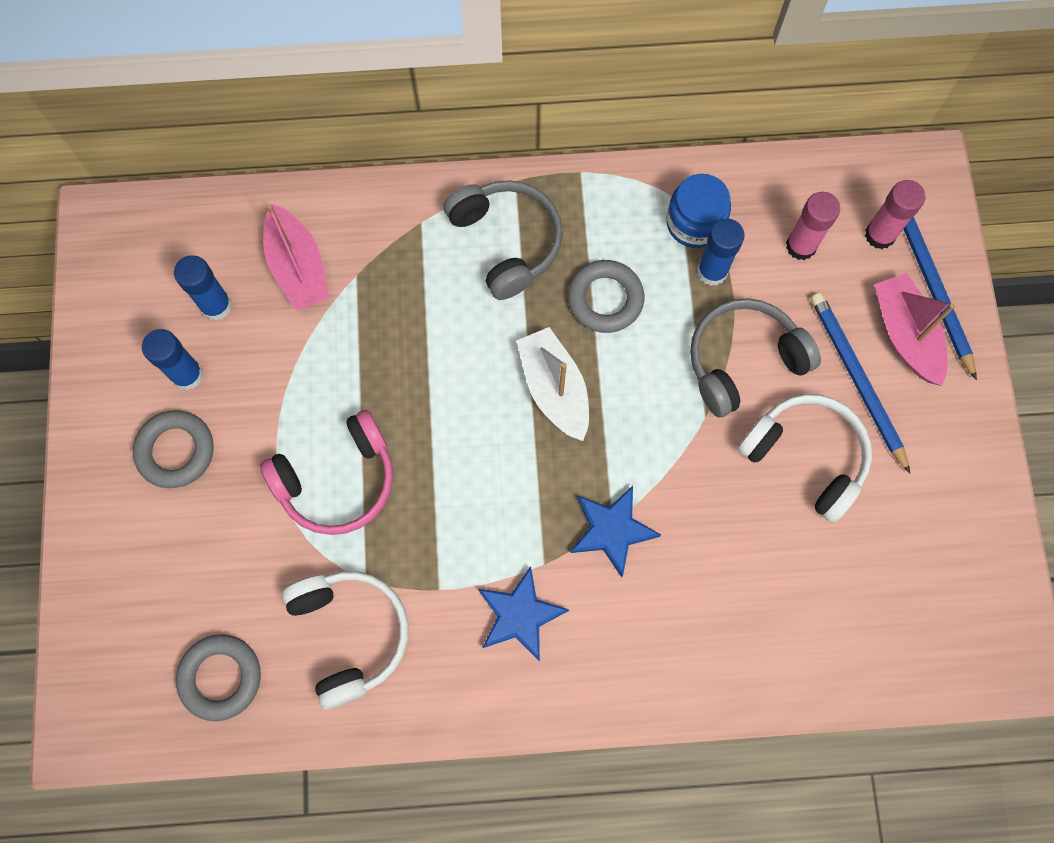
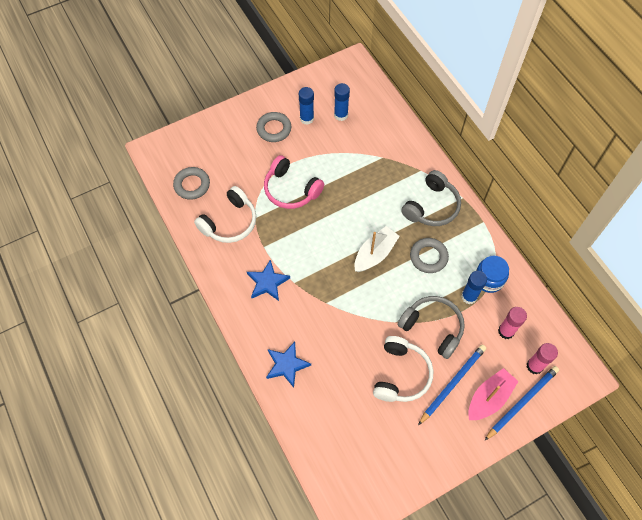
camera: 65 degrees right, 10 degrees down
pink boat [263,204,330,311] -> none
blue star [570,486,661,577] -> blue star moved to [266,342,311,388]

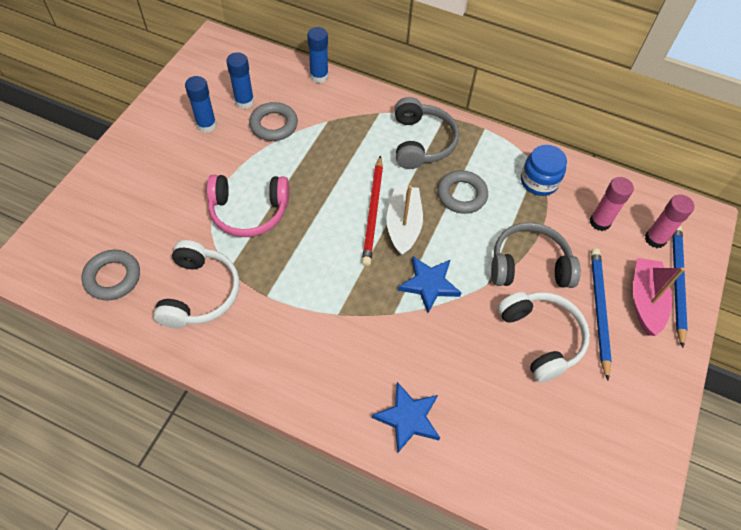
camera: 40 degrees left, 5 degrees down
blue star [247,260,290,301] -> blue star moved to [398,256,462,313]
grey ring [256,112,291,142] -> grey ring moved to [249,102,298,141]
blue glue stick [461,271,487,304] -> blue glue stick moved to [307,27,329,83]
none -> red pencil [362,155,383,266]

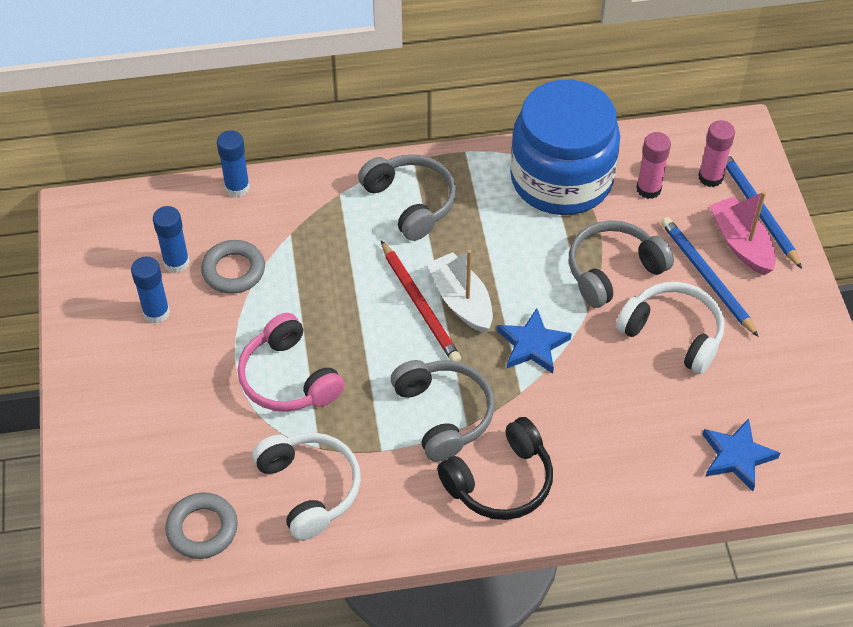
camera: 30 degrees left, 5 degrees down
pink headphones [207,175,289,237] -> pink headphones turned 90 degrees clockwise [238,313,345,412]
blue star [372,382,440,453] -> blue star moved to [702,418,780,491]
grey ring [437,170,488,214] -> none
blue jar [521,145,567,196] -> blue jar [510,80,620,215], size x2.16
none -> grey headphones [391,360,495,462]
none -> black headphones [437,417,553,520]

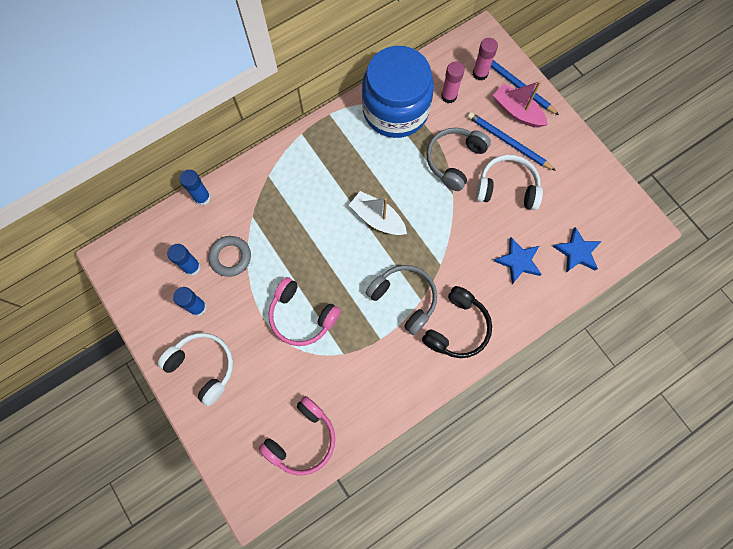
camera: 25 degrees left, 20 degrees up
grey ring [165,493,238,559] -> pink headphones [259,396,335,476]
white headphones [252,432,361,540] -> white headphones moved to [158,333,233,406]
grey headphones [358,154,456,241] -> none
red pencil [381,241,461,362] -> none
blue star [497,308,572,374] -> blue star moved to [494,237,541,284]

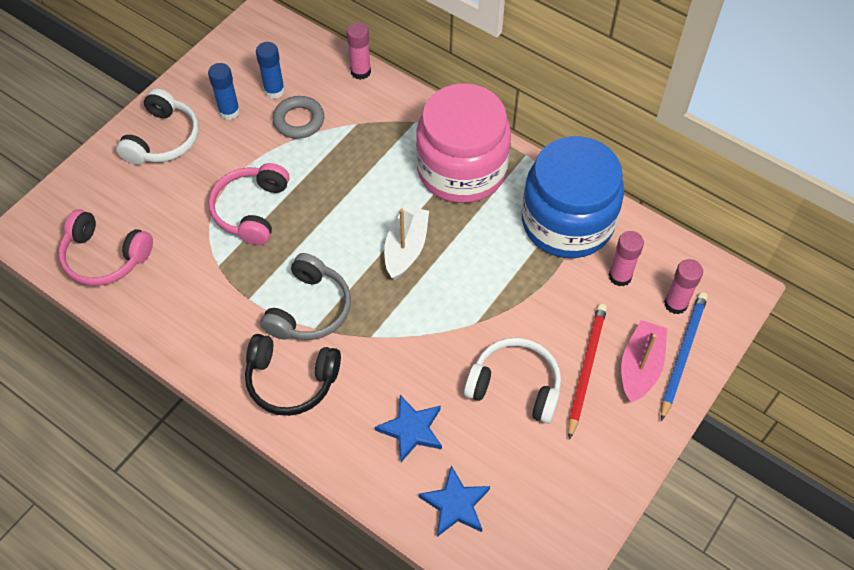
camera: 70 degrees right, 15 degrees down
blue glue stick [179,170,211,206] -> pink glue stick [347,22,371,80]
grey headphones [426,128,491,191] -> none
blue pencil [467,112,556,171] -> red pencil [568,304,607,440]
white headphones [476,155,543,210] -> white headphones turned 60 degrees counterclockwise [464,338,561,424]
none -> pink jar [416,83,511,203]

